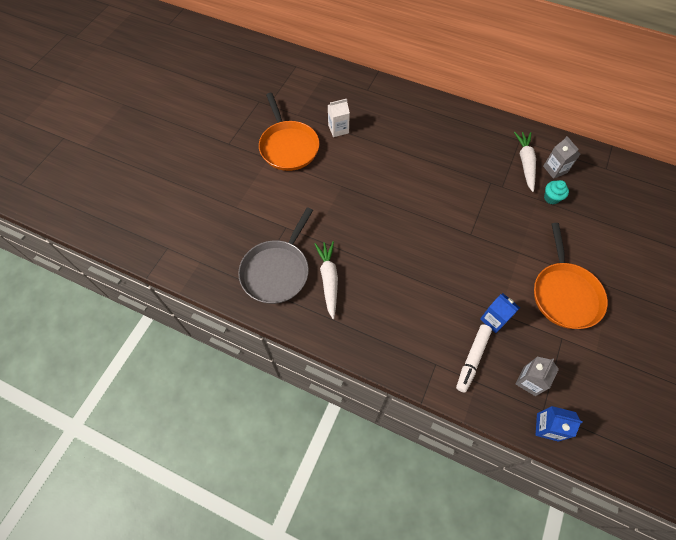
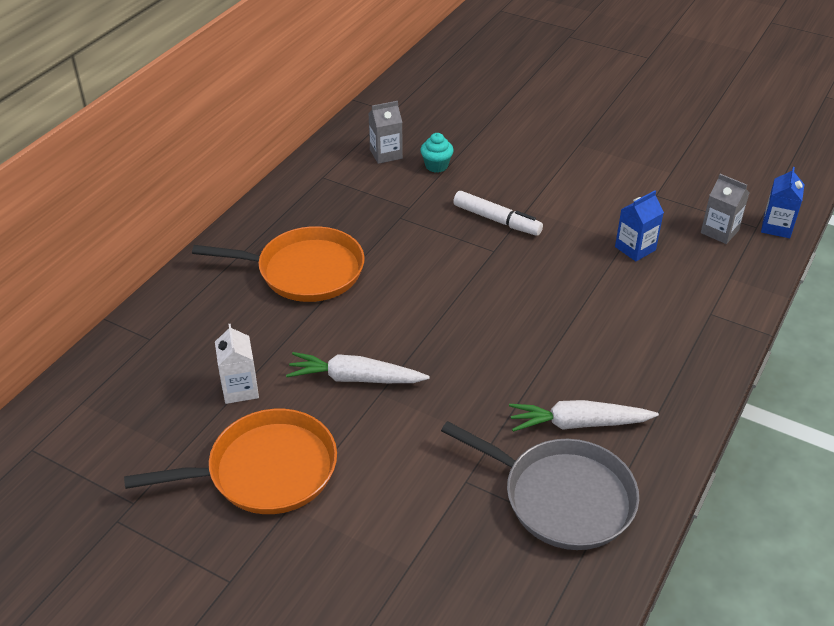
camera: 85 degrees left, 20 degrees down
white marker [456,324,492,393] -> white marker moved to [453,191,543,236]
white carrot [514,132,536,192] -> white carrot moved to [286,352,430,383]
orange pan [534,223,608,329] -> orange pan moved to [192,226,365,302]

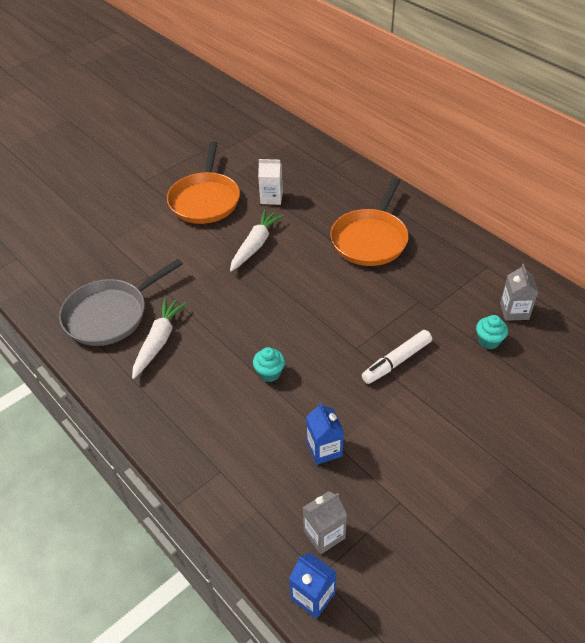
camera: 110 degrees right, 5 degrees up
none -> turquoise cupcake [253,347,285,382]

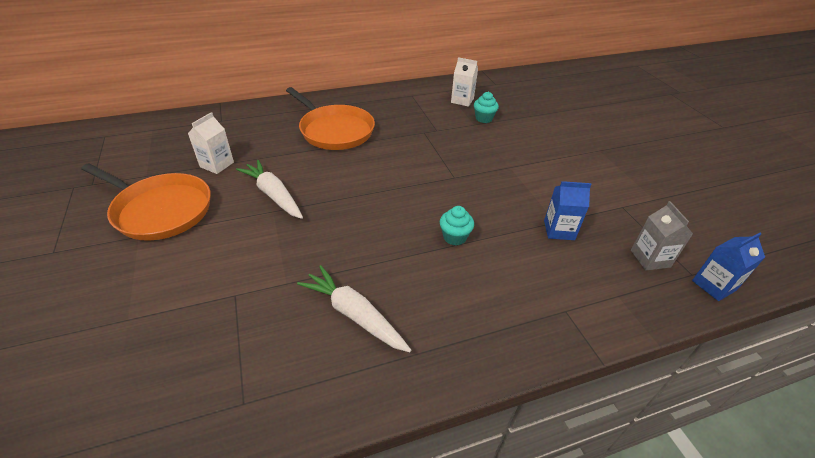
camera: 70 degrees left, 5 degrees down
grey pan [59,259,183,346] -> none
white marker [362,330,432,384] -> none
grey carton [500,264,538,321] -> white carton [451,57,478,107]

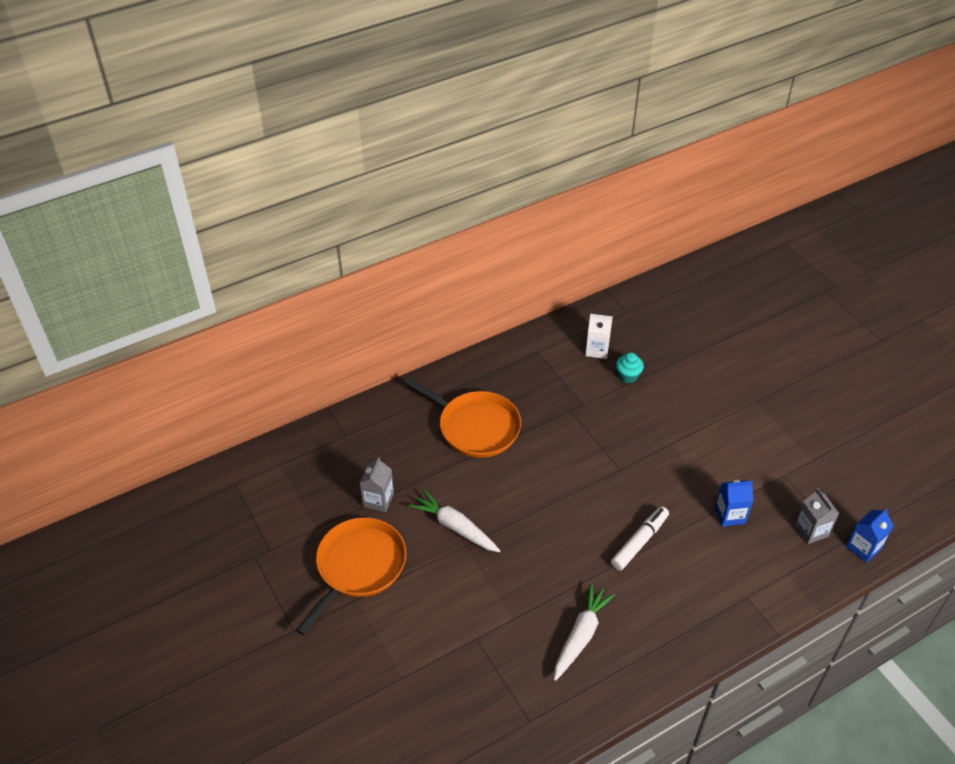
camera: 10 degrees left, 5 degrees up
orange pan [81,163,211,241] -> orange pan turned 75 degrees counterclockwise [296,517,406,635]
white carton [188,112,234,174] -> grey carton [360,457,394,512]
white carrot [297,265,411,352] -> white carrot turned 90 degrees clockwise [554,583,615,681]
turquoise cupcake [440,206,474,245] -> white marker [611,506,669,571]

